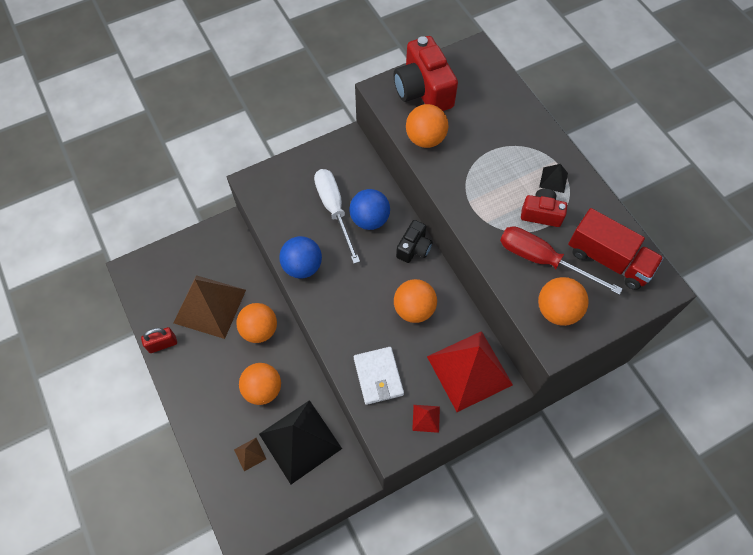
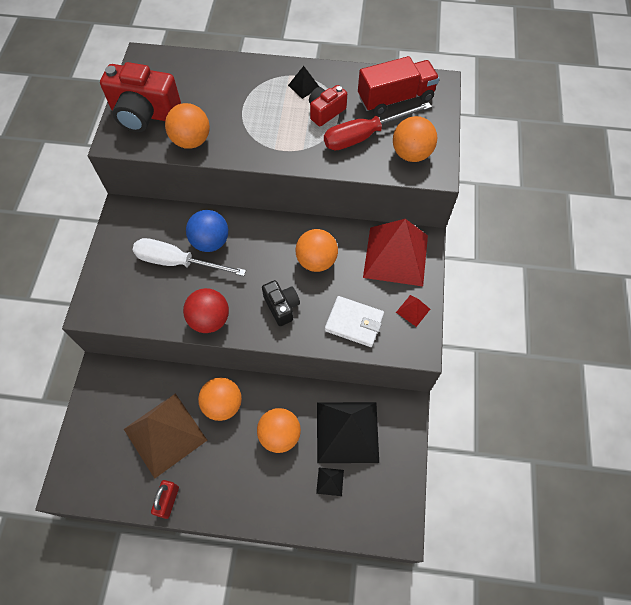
camera: 55 degrees left, 0 degrees up
brown pyramid [234,438,266,471] -> black pyramid [316,467,344,496]
blue ball [279,236,322,279] -> red ball [183,288,229,333]
black camera [396,220,432,263] -> black camera moved to [262,280,300,326]

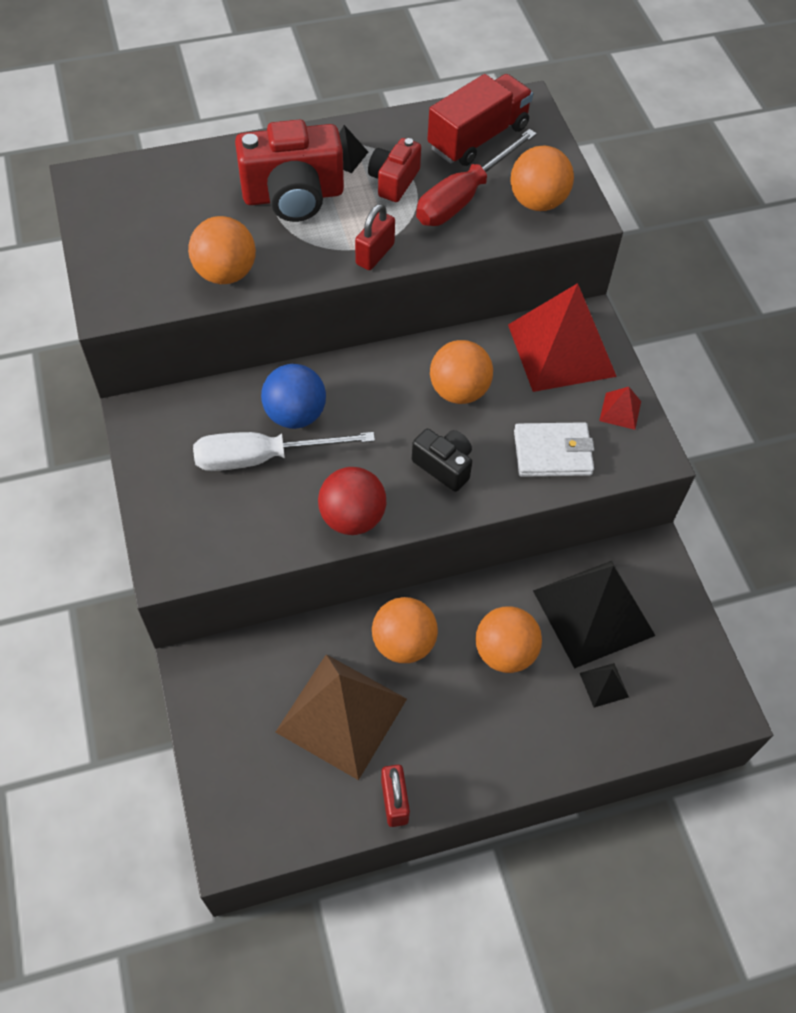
camera: 25 degrees left, 5 degrees down
red camera [100,62,181,132] -> red camera moved to [235,119,344,222]
none -> red padlock [355,204,395,270]

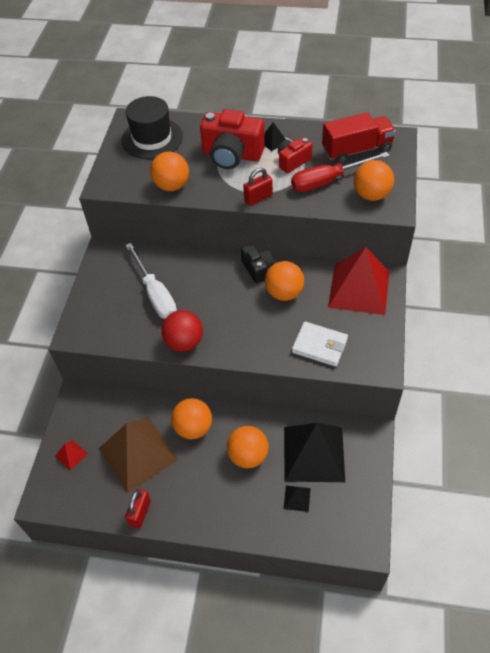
camera: 30 degrees right, 5 degrees down
white screwdriver [193,432,375,471] -> white screwdriver turned 135 degrees counterclockwise [126,243,177,319]
blue ball [261,364,326,429] -> none
black camera [412,429,472,492] -> black camera moved to [241,244,274,283]
red pyramid [599,387,641,430] -> red pyramid moved to [55,440,88,470]
none -> black hat [121,96,183,159]

